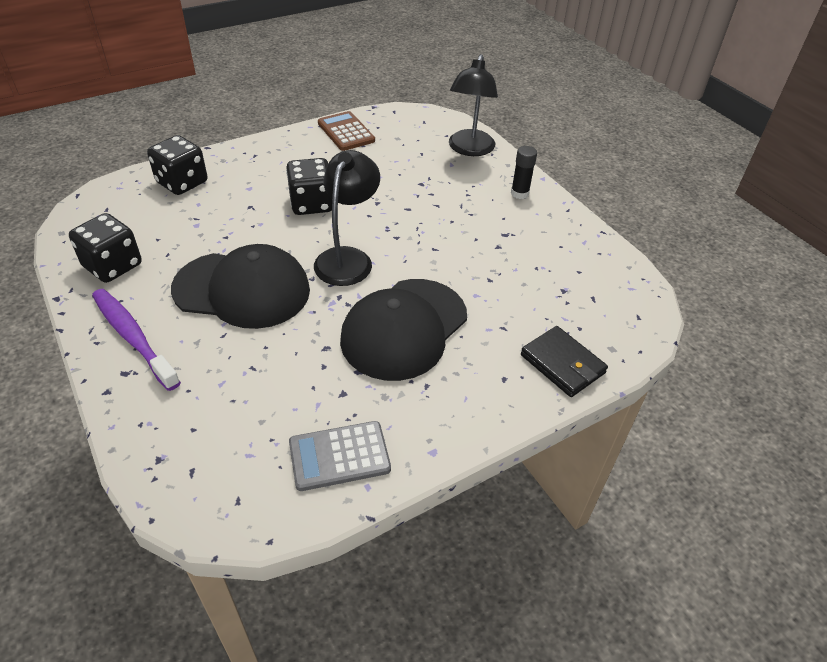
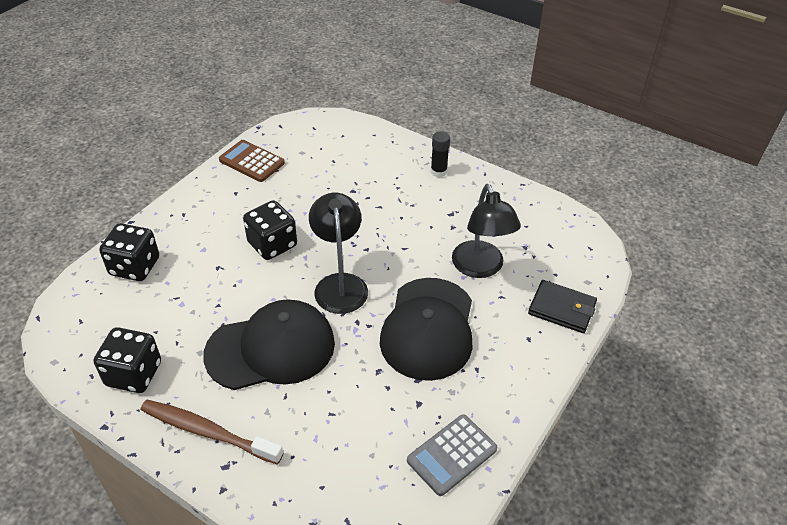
camera: 25 degrees left, 0 degrees up
purple toothbrush [92,289,181,391] -> brown toothbrush [141,400,283,465]
black lamp [449,54,498,156] -> black lamp moved to [452,184,521,278]

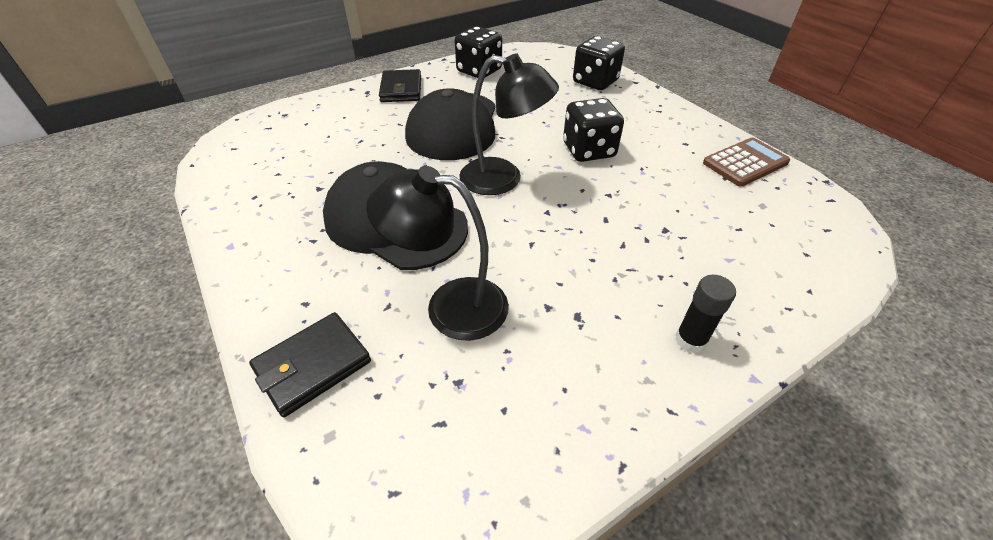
camera: 115 degrees right, 0 degrees up
brown toothbrush [141,400,283,465] -> black wallet [379,69,421,102]
grey calculator [407,414,497,496] -> none

